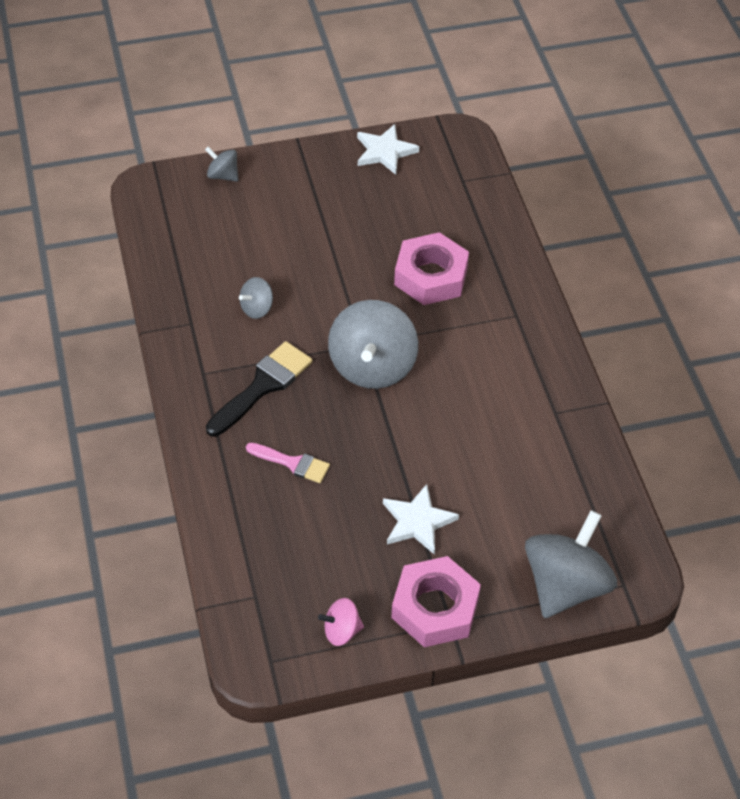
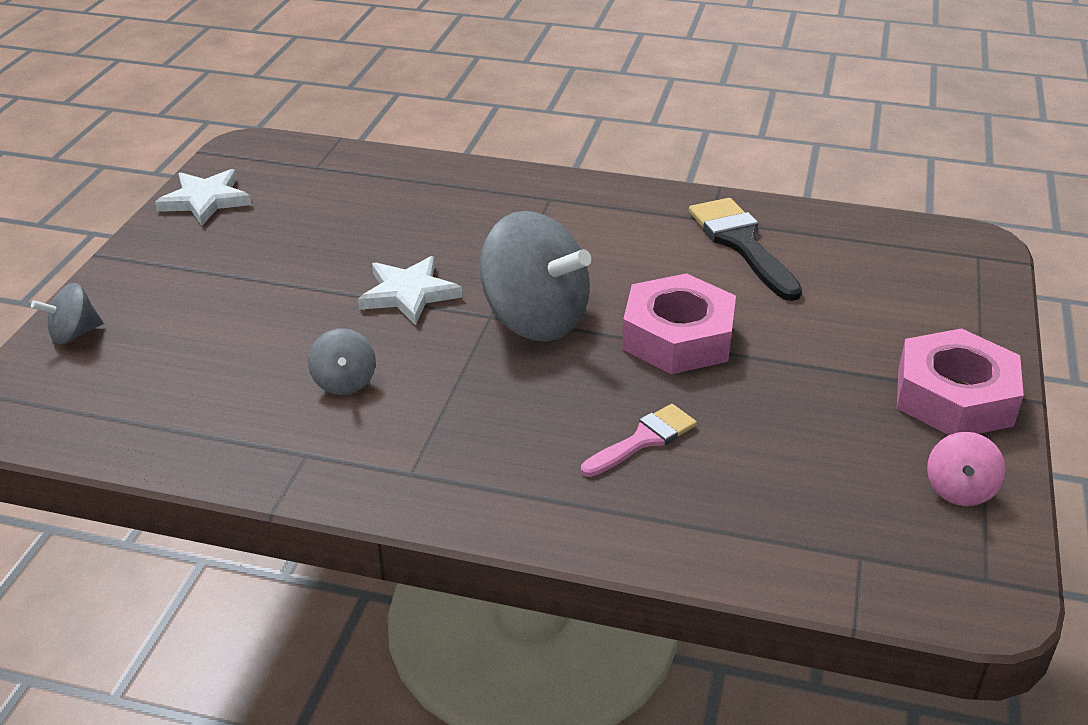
camera: 60 degrees left, 15 degrees down
black brush [206,341,312,437] -> black brush moved to [689,198,802,301]
white star [383,484,459,555] -> white star moved to [358,256,462,325]
pink nut [394,232,469,305] -> pink nut moved to [622,273,736,374]
grey spinning top [525,510,617,618] -> none

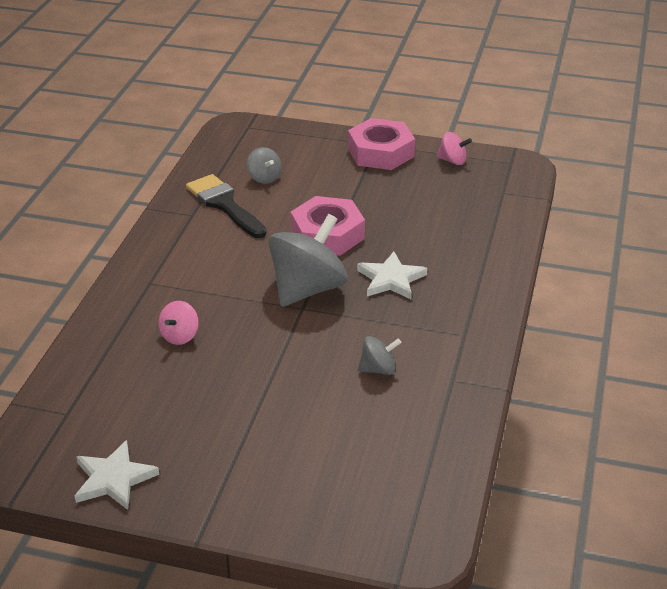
camera: 90 degrees left, 0 degrees up
grey spinning top [31,283,103,344] -> grey spinning top moved to [247,147,282,184]
white star [358,256,462,325] -> white star moved to [357,252,427,299]
pink brush [581,404,697,477] -> none
black brush [689,198,802,301] -> black brush turned 75 degrees clockwise [186,174,267,238]
none -> pink spinning top [158,301,199,345]

